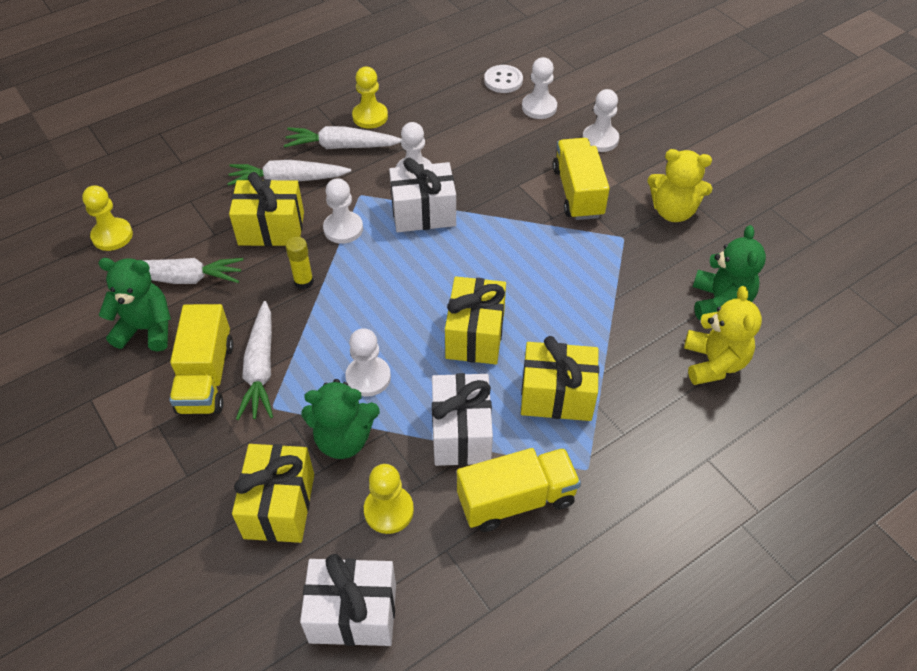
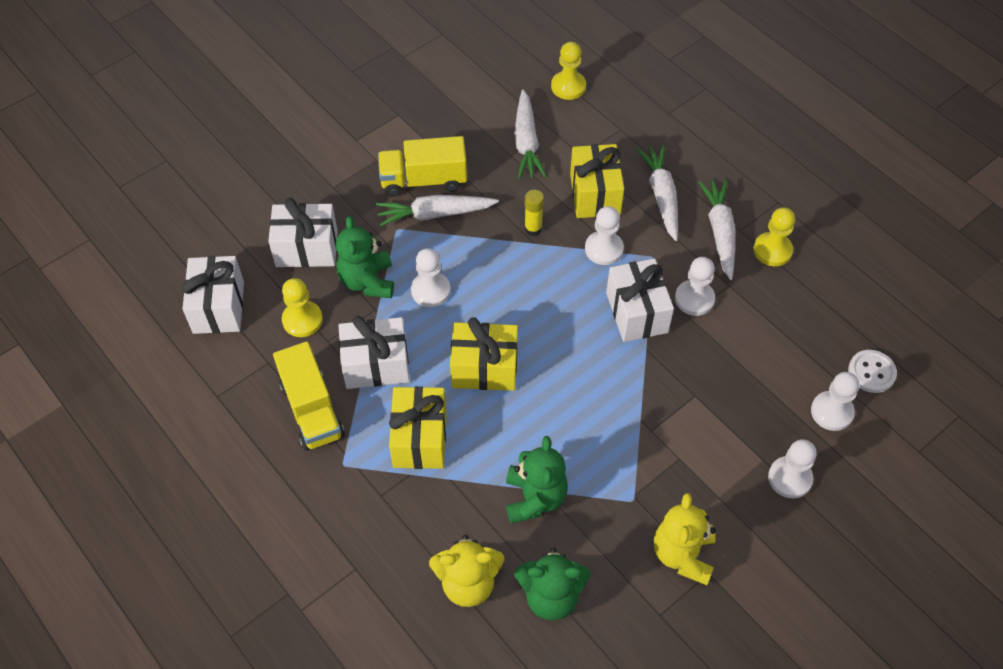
camera: 85 degrees right, 5 degrees up
green teddy bear [98,258,171,351] -> green teddy bear moved to [506,436,568,524]
yellow gift [232,444,314,543] -> white gift [268,198,338,267]
yellow truck [553,138,610,220] -> none

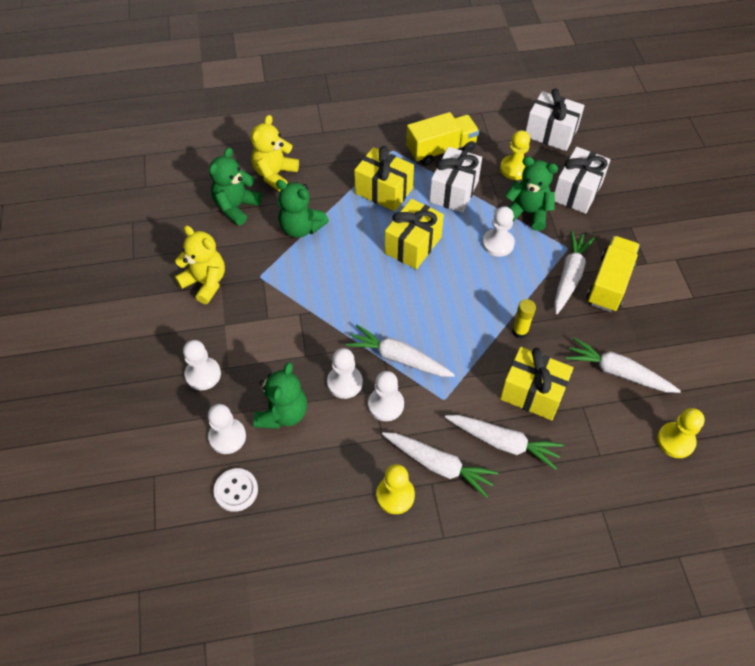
camera: 120 degrees right, 0 degrees up
yellow truck [273,341,345,451] -> yellow truck turned 150 degrees clockwise [406,112,479,166]
white pawn [585,206,624,265] -> white pawn moved to [327,348,363,399]
white gift [606,259,674,342] -> white carrot [346,325,455,377]
none -> green teddy bear [253,362,307,429]

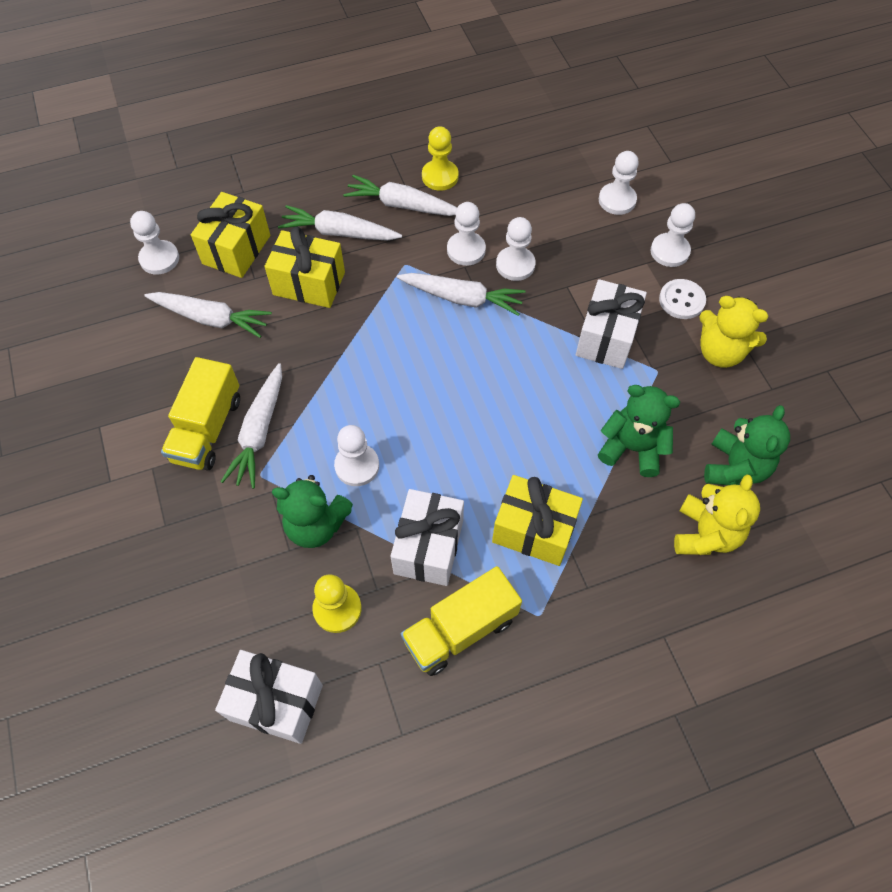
camera: 170 degrees right, 5 degrees up
white button [214,468,258,512] -> white button moved to [659,279,706,319]
green teddy bear [253,362,307,429] -> none
yellow gift [385,199,444,269] -> yellow gift moved to [191,192,270,278]
yellow glue stick [512,299,536,338] -> none
white gift [555,147,611,214] -> white gift moved to [576,279,647,369]
yellow pawn [657,408,705,458] -> white pawn [130,211,179,274]

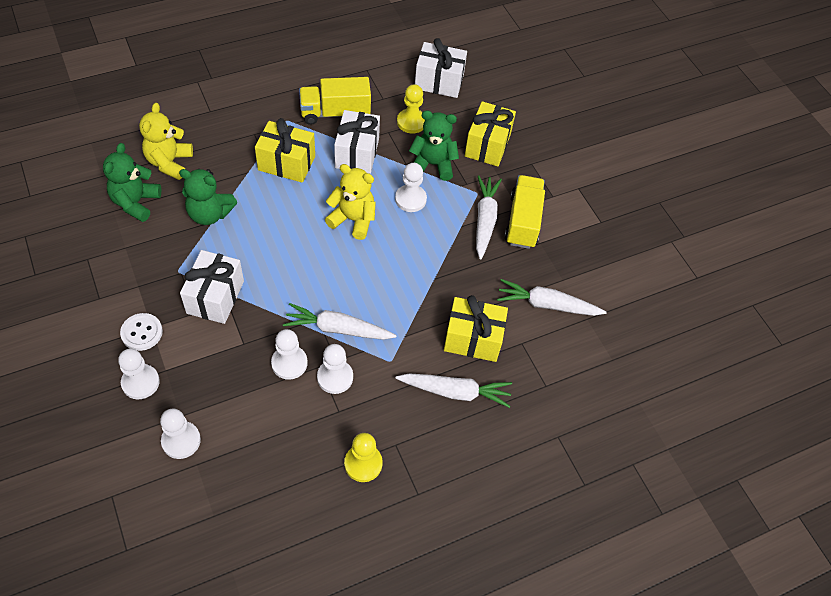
camera: 170 degrees right, 5 degrees down
white pawn [130,211,179,274] -> none
yellow gift [191,192,270,278] -> yellow gift moved to [465,101,516,167]
white carrot [343,175,457,216] -> none
yellow truck [401,566,522,676] -> yellow truck turned 150 degrees counterclockwise [299,77,371,125]
yellow teddy bear [699,296,769,368] -> yellow teddy bear moved to [325,164,376,240]

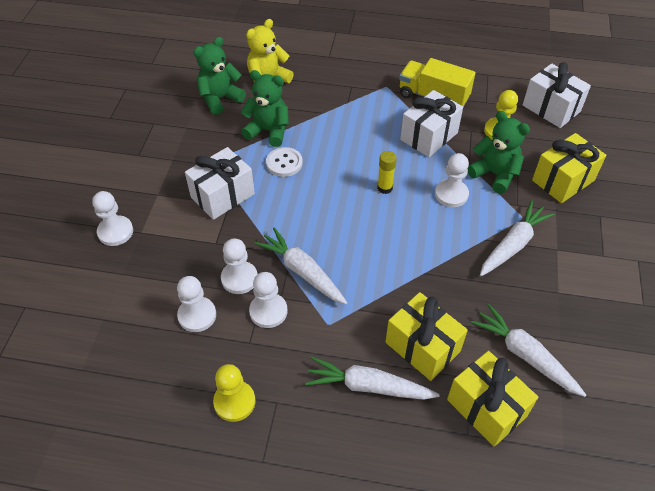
camera: 40 degrees right, 5 degrees down
white button [120,313,163,351] -> white button moved to [266,147,303,177]
white pawn [160,409,201,459] -> white pawn moved to [177,276,216,332]
green teddy bear [179,169,237,225] -> green teddy bear turned 150 degrees clockwise [240,70,289,147]
yellow gift [255,118,315,183] -> yellow gift moved to [447,351,538,446]
yellow teddy bear [325,164,376,240] -> yellow glue stick [377,151,397,194]
white carrot [396,373,512,408] -> white carrot turned 150 degrees clockwise [305,357,440,400]
yellow truck [504,175,545,249] -> none

